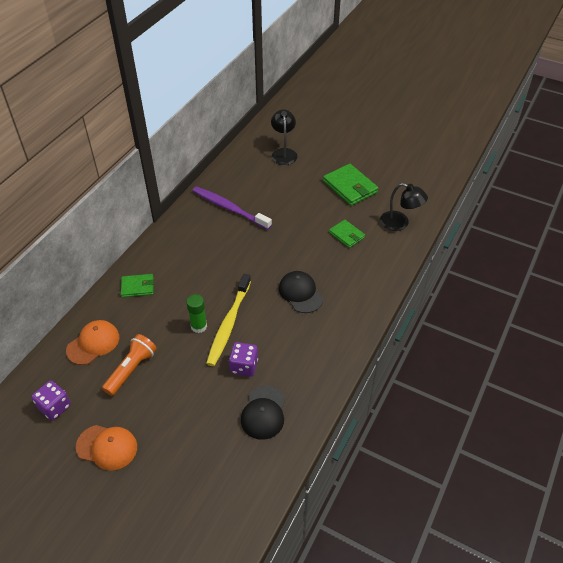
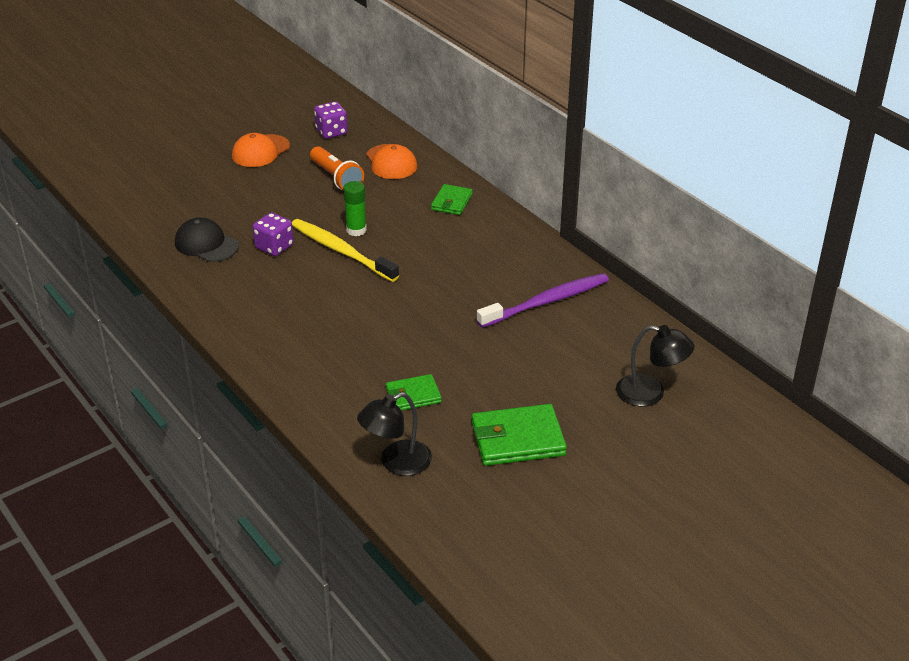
camera: 115 degrees right, 10 degrees down
black cap [279,271,323,313] -> none

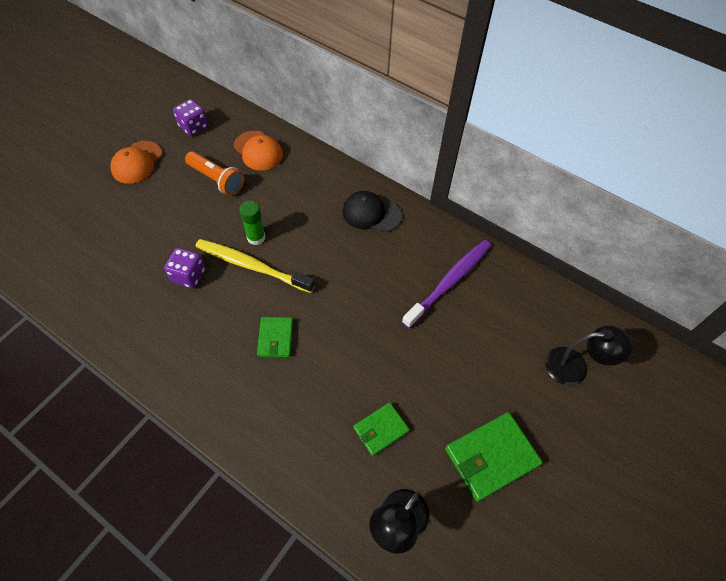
camera: 20 degrees left, 20 degrees up
black cap [175,217,239,262] -> black cap moved to [342,191,402,232]
green wallet [431,184,473,215] -> green wallet moved to [257,317,293,357]

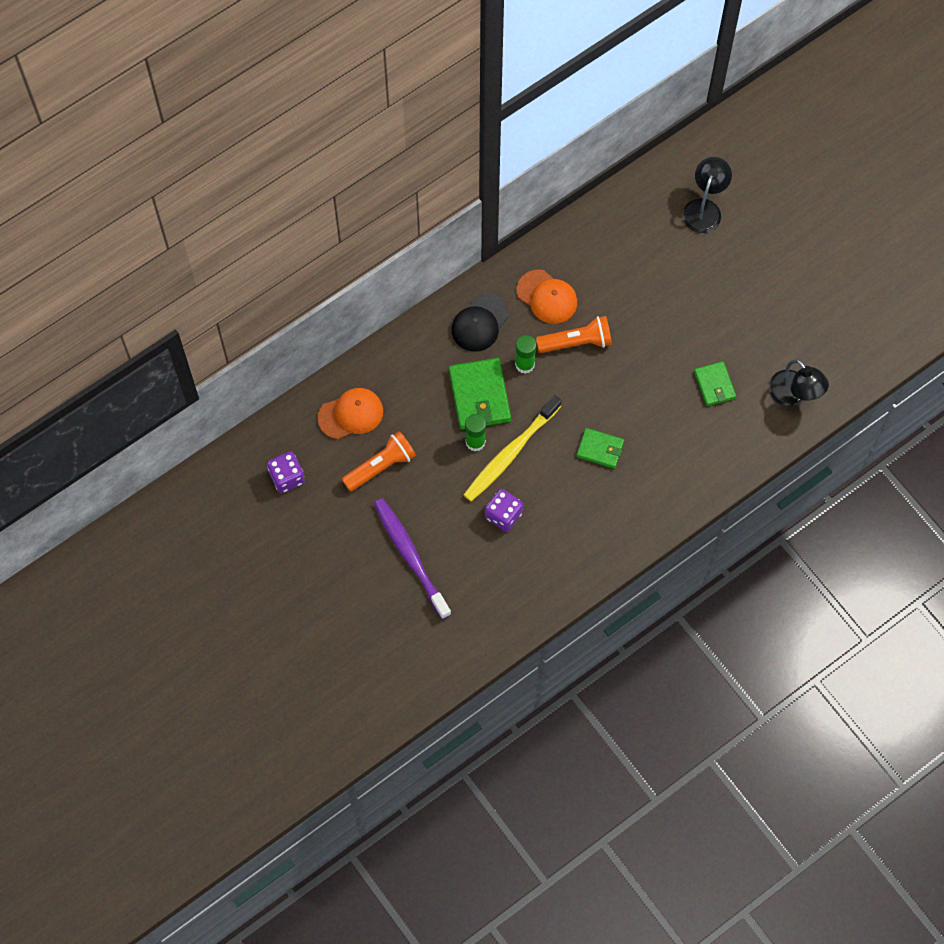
camera: 70 degrees left, 10 degrees up
orange cap [110,141,162,184] -> orange cap moved to [517,270,577,324]
purple toothbrush [402,240,491,328] -> purple toothbrush moved to [374,498,451,619]
green wallet [445,412,543,502] -> green wallet moved to [449,358,511,430]
none -> green glue stick [515,335,537,374]
none -> orange flashlight [536,316,612,353]

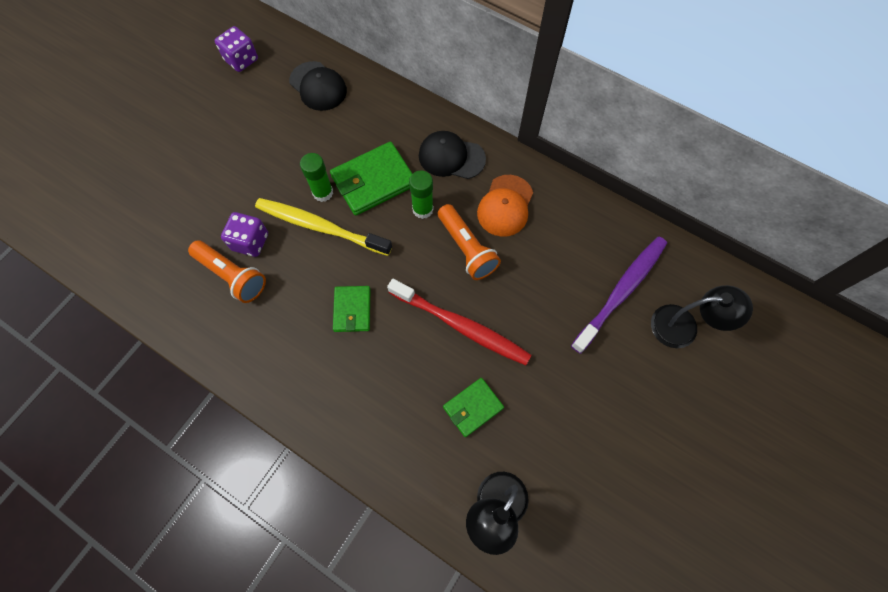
camera: 70 degrees right, 0 degrees up
orange cap [318,388,383,440] -> black cap [289,61,347,111]
orange flashlight [342,431,416,492] -> orange flashlight moved to [188,241,266,303]
purple toothbrush [374,498,451,619] -> purple toothbrush moved to [571,237,667,354]
none -> red toothbrush [387,279,531,365]

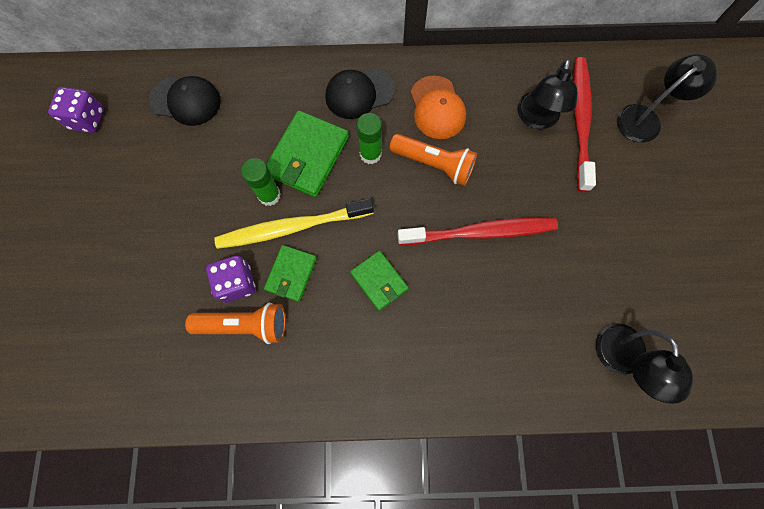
camera: 35 degrees left, 5 degrees up
green wallet [443,378,504,437] -> green wallet moved to [264,245,317,302]
purple toothbrush [571,237,667,354] -> red toothbrush [573,57,596,192]
none -> black lamp [517,59,577,129]

